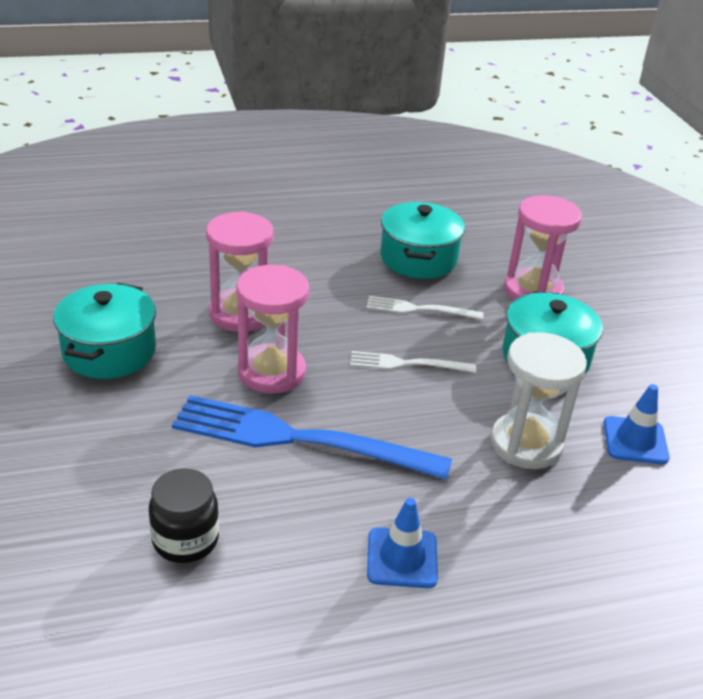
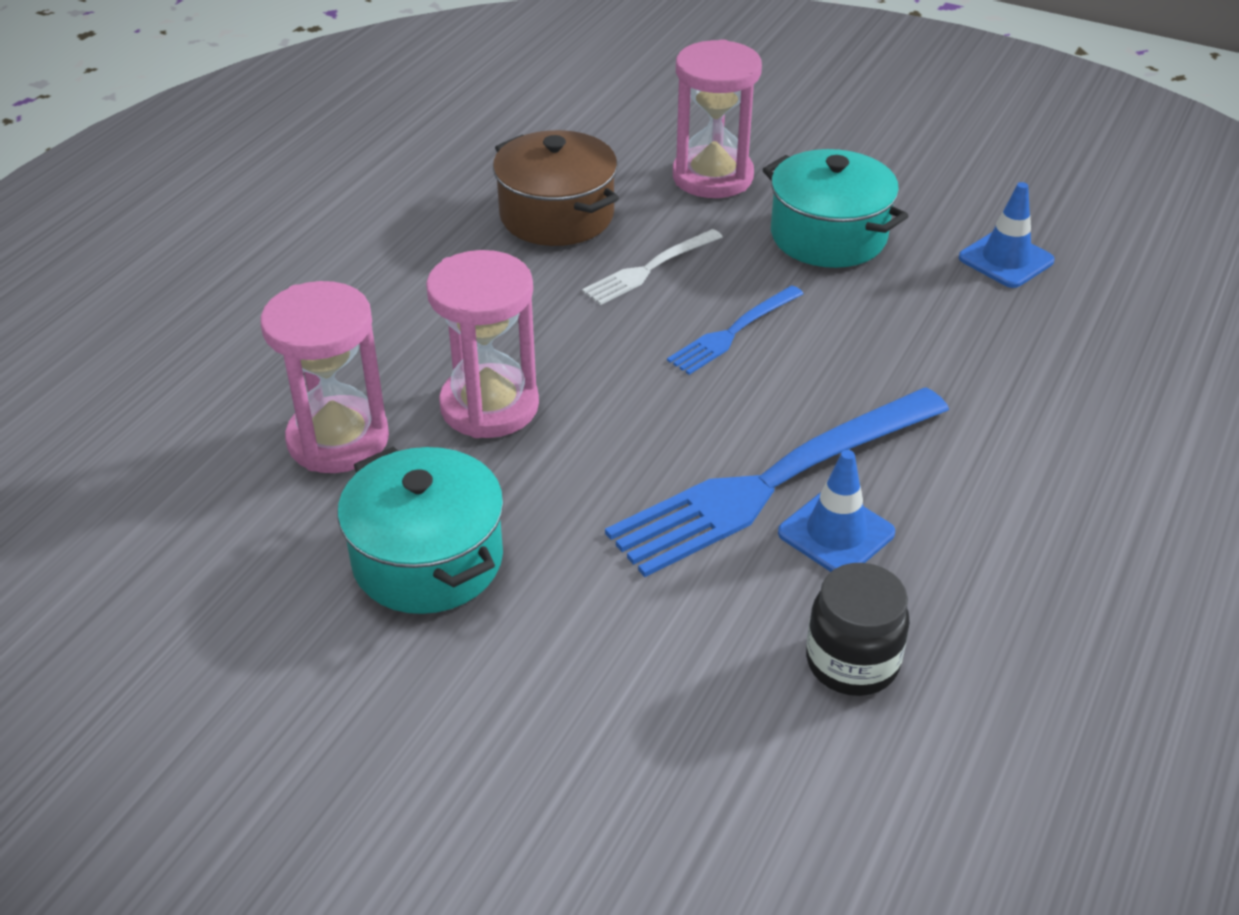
camera: 45 degrees left, 5 degrees up
pink hourglass [236,265,309,394] -> pink hourglass moved to [260,281,389,473]
white fork [350,351,476,373] -> blue fork [667,285,804,375]
blue traffic cone [367,498,438,588] -> blue traffic cone moved to [778,450,895,572]
turquoise pot [380,202,465,279] -> brown pot [493,130,619,246]
white hourglass [491,332,587,469] -> none

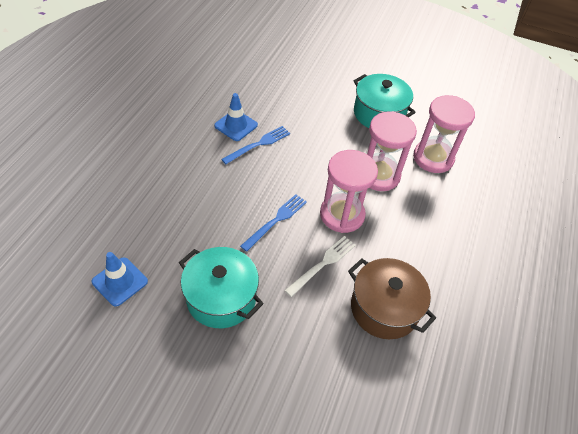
camera: 170 degrees right, 10 degrees up
blue fork [605,387,949,577] -> blue fork [221,126,290,164], size x0.50
pink hourglass [673,39,762,198] -> pink hourglass moved to [320,150,378,233]
black jar [806,563,910,696] -> none

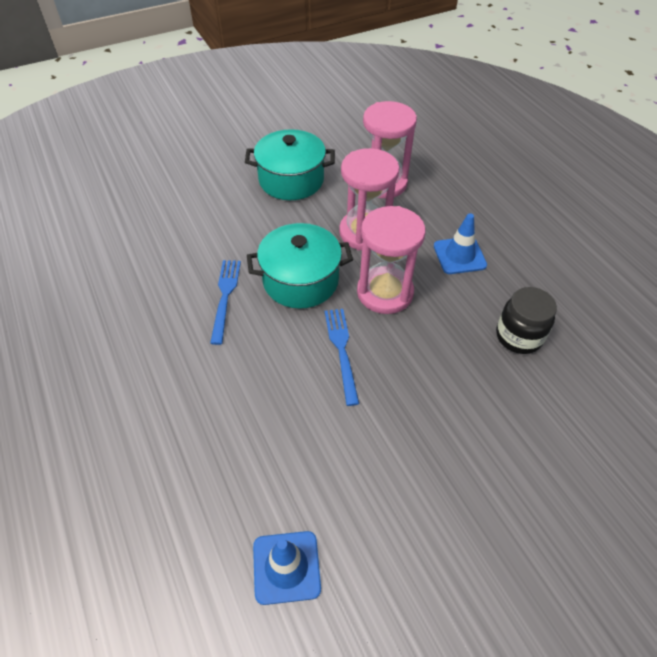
camera: 45 degrees left, 0 degrees up
turquoise pot [179,247,264,328] -> turquoise pot moved to [247,223,353,309]
blue traffic cone [214,93,258,141] -> blue traffic cone moved to [434,213,487,274]
white fork [284,236,356,297] -> none
brown pot [348,258,436,339] -> black jar [496,287,557,354]

